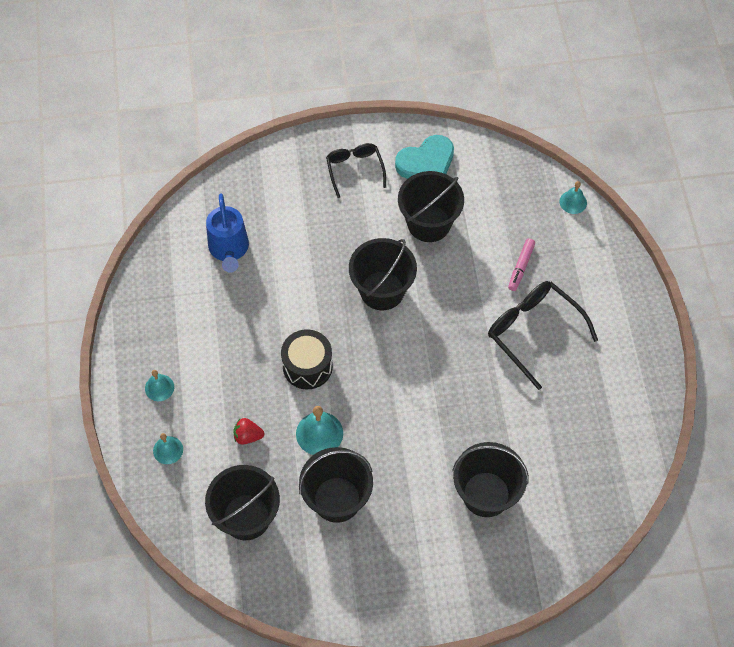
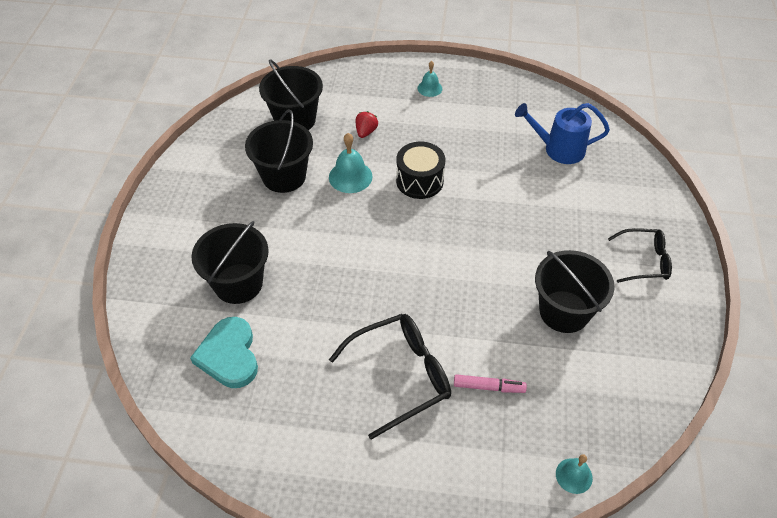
camera: 105 degrees right, 10 degrees down
turquoise bell [153,433,183,464] -> none
black bucket [349,238,417,310] -> none
turquoise heart [395,135,454,179] -> turquoise heart moved to [190,317,258,388]
pink marker [508,239,535,291] -> pink marker turned 150 degrees clockwise [454,374,527,393]

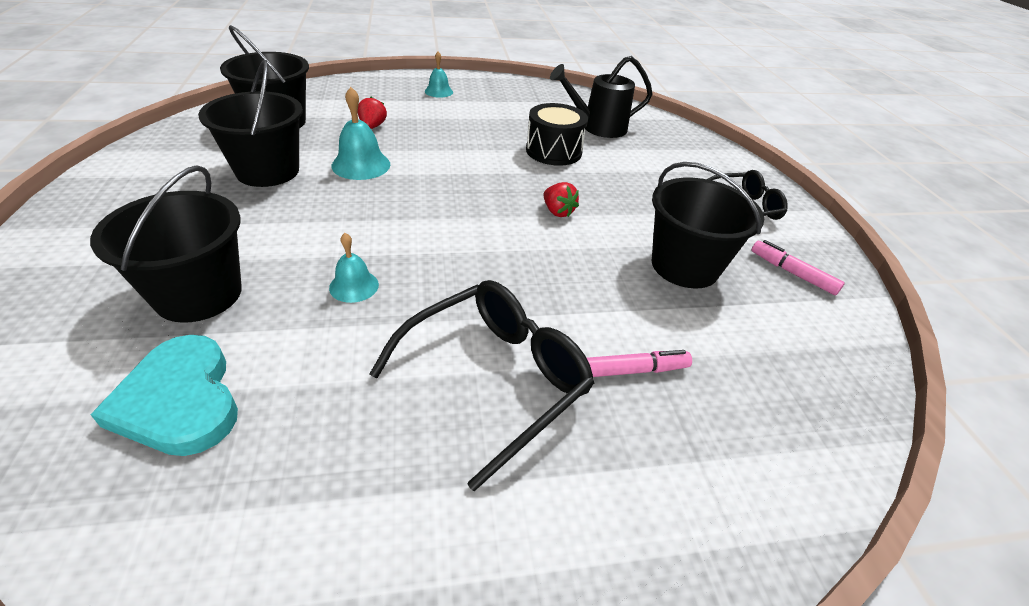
camera: 20 degrees left, 10 degrees down
black drum [396,142,445,199] -> black drum moved to [526,103,588,166]
blue watering can [515,103,610,164] -> black watering can [550,56,652,138]
turquoise bell [556,454,593,494] -> turquoise bell moved to [329,233,379,303]
none -> red strawberry [543,182,579,217]
none -> pink marker [751,240,845,295]

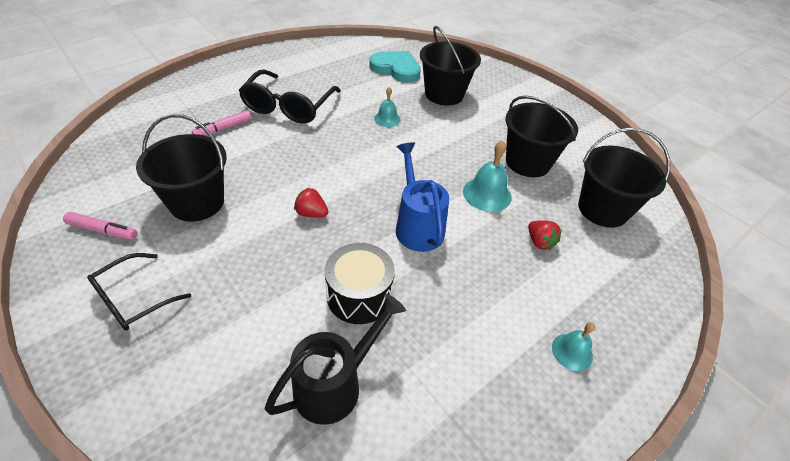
camera: 150 degrees right, 5 degrees up
none -> blue watering can [396,142,449,252]

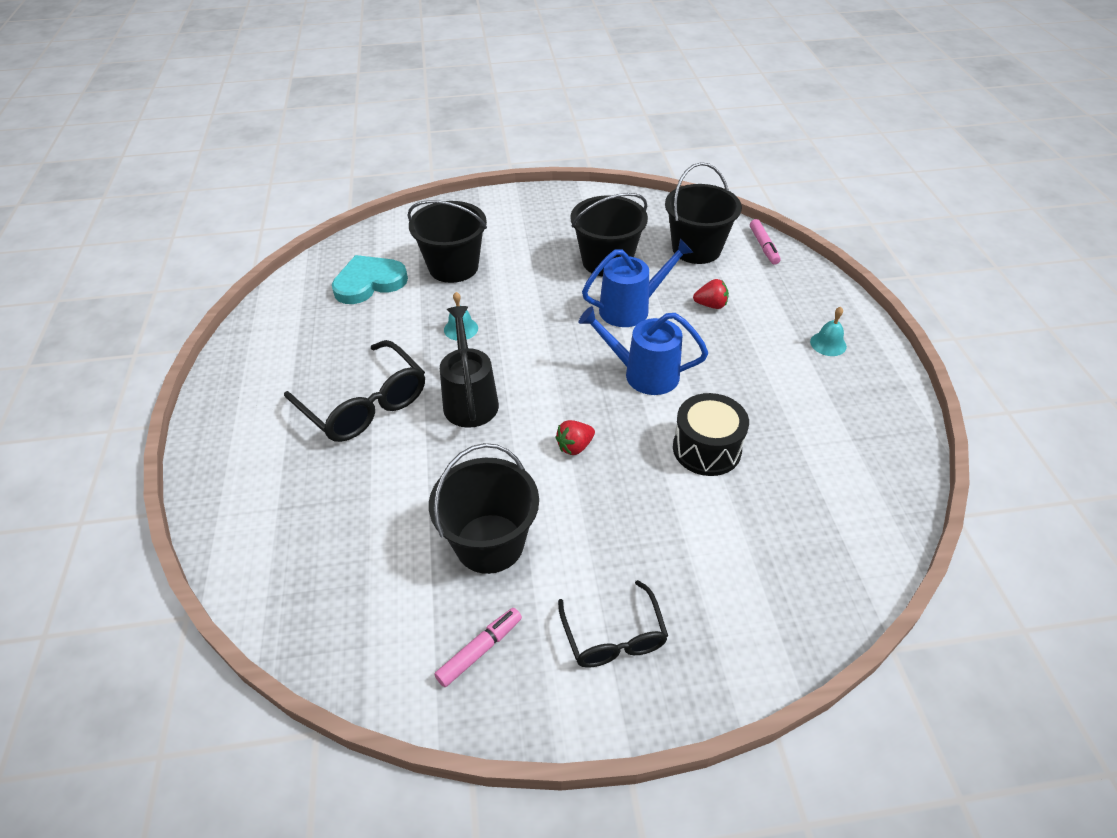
camera: 55 degrees left, 0 degrees up
pink marker [192,110,251,136] -> pink marker moved to [750,219,781,265]
black watering can [265,294,406,425] -> black watering can moved to [440,306,499,428]
turquoise bell [463,140,511,212] -> blue watering can [582,238,694,327]

